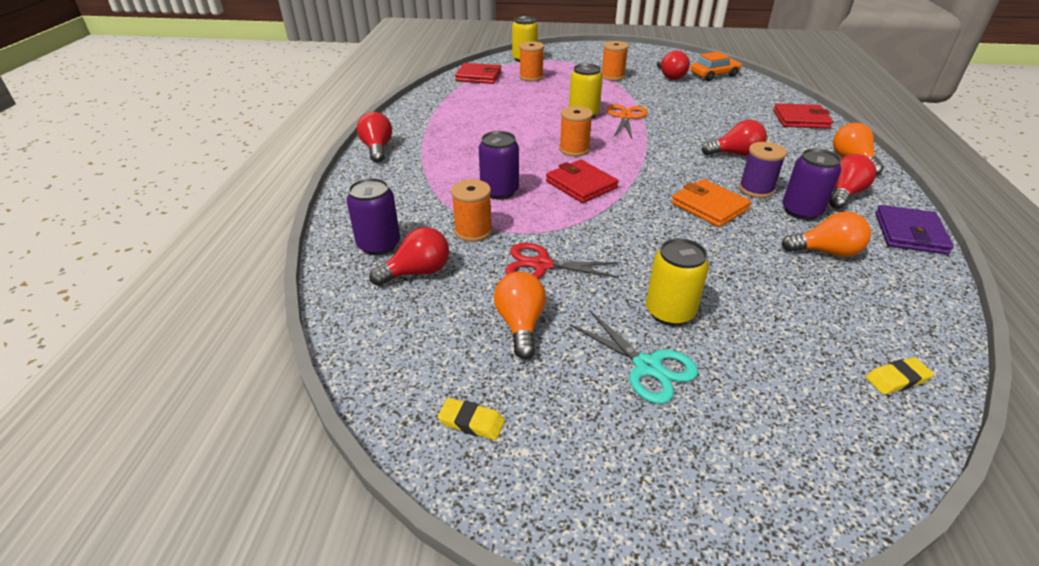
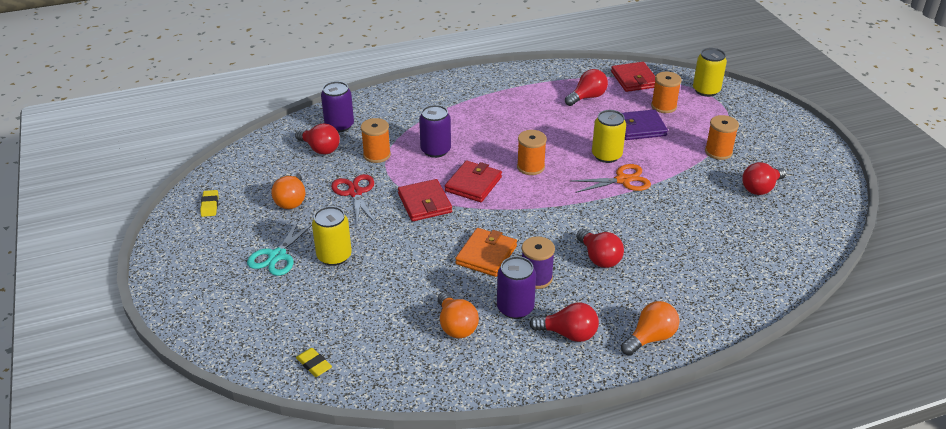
camera: 65 degrees right, 0 degrees up
red light bulb [357,112,392,162] -> red light bulb moved to [565,69,608,106]
orange light bulb [494,272,546,359] -> orange light bulb turned 120 degrees clockwise [271,172,305,209]
orange car [690,52,742,81] -> none
red wallet [773,103,833,129] -> red wallet moved to [398,179,452,221]
purple wallet [875,205,954,255] -> purple wallet moved to [622,109,668,140]

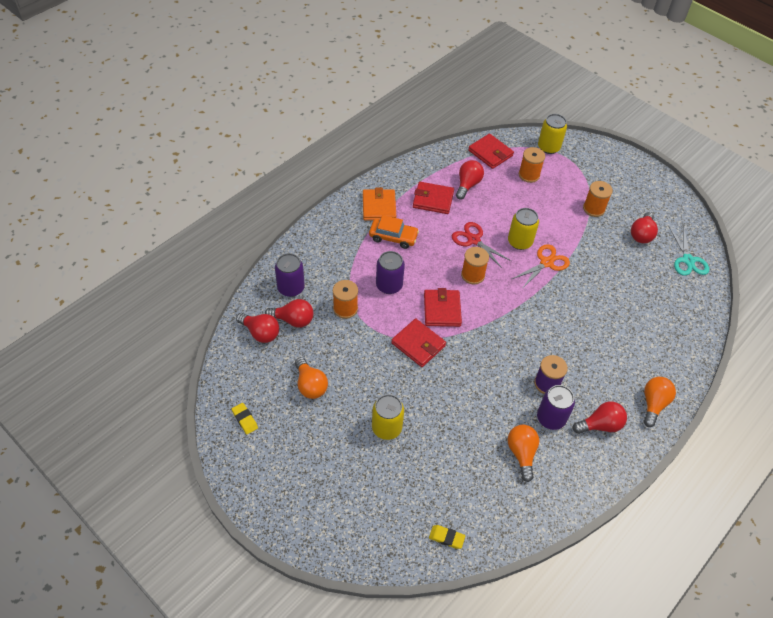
camera: 30 degrees left, 15 degrees up
turquoise scissors [247,219,312,276] -> turquoise scissors moved to [669,226,709,276]
red scissors [331,174,376,225] -> red scissors moved to [452,222,511,268]
orange light bulb [438,292,479,338] -> orange light bulb turned 135 degrees counterclockwise [507,425,539,482]
orange wallet [455,228,517,277] -> orange wallet moved to [363,188,396,220]
red light bulb [576,229,624,268] -> red light bulb moved to [236,313,279,343]
purple wallet [622,109,668,140] -> none
none -> orange car [369,215,419,249]
none -> red wallet [413,182,454,214]

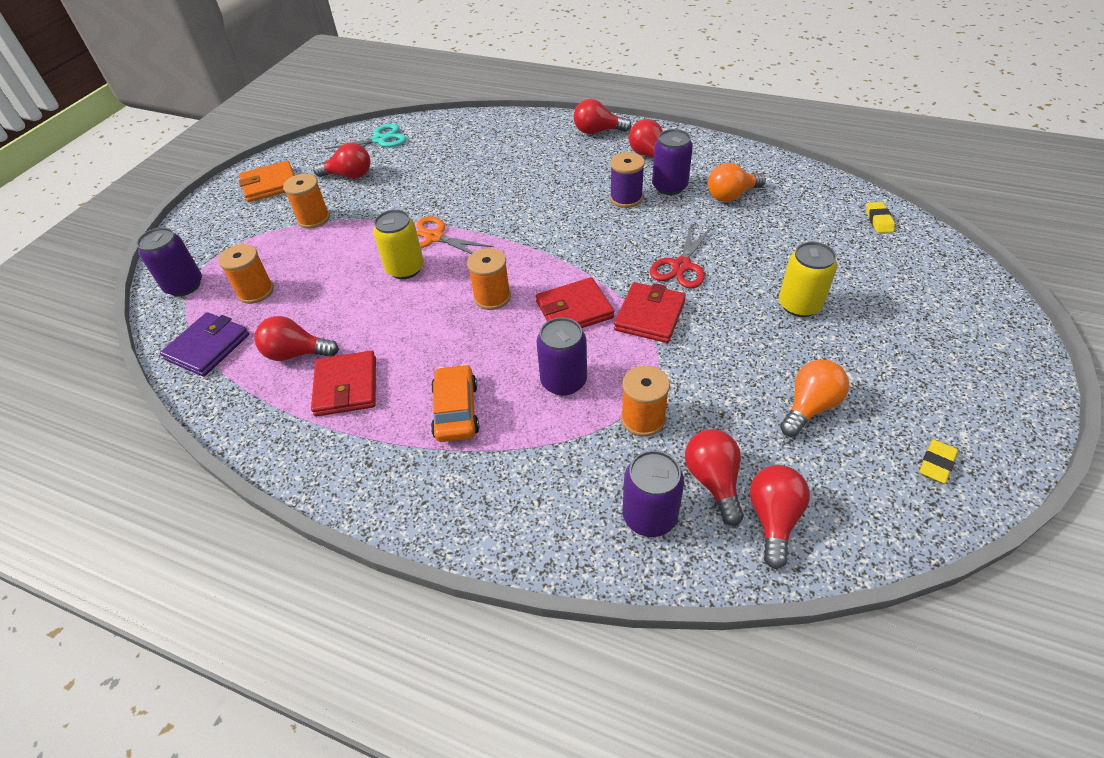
camera: 105 degrees left, 5 degrees down
orange wallet [363,188,396,220] -> orange wallet moved to [239,161,294,202]
red scissors [452,222,511,268] -> red scissors moved to [650,225,712,288]
red wallet [468,133,514,169] -> purple wallet [160,312,249,377]
yellow can [538,114,567,154] -> purple can [137,227,202,296]
orange light bulb [643,377,676,427] -> red light bulb [574,99,632,134]

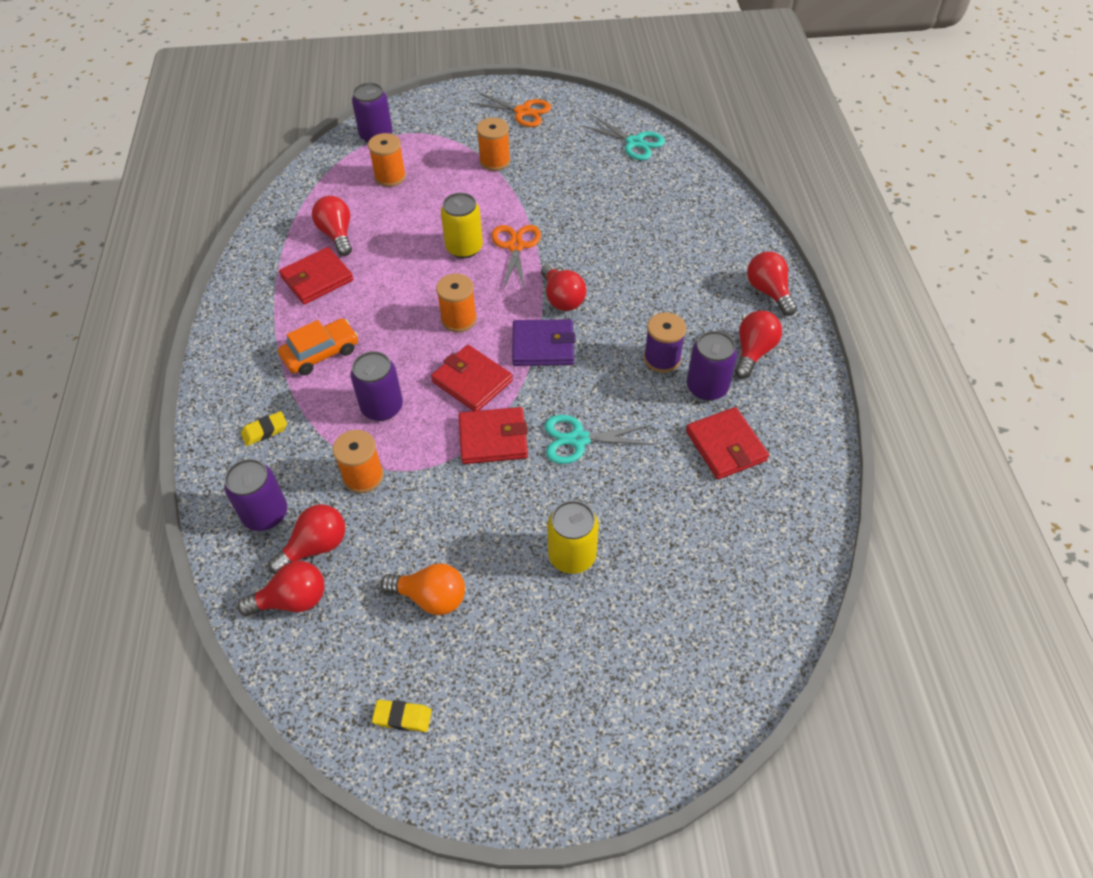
camera: 60 degrees right, 5 degrees up
purple wallet [160,312,249,377] -> purple wallet moved to [512,319,576,366]
orange wallet [239,161,294,202] -> orange scissors [469,92,551,127]
red light bulb [313,143,371,179] -> red light bulb moved to [541,264,586,311]
red scissors [650,225,712,288] -> turquoise scissors [545,415,655,464]
orange light bulb [708,163,766,202] -> red wallet [686,407,769,479]
yellow eraser [866,202,895,233] -> yellow eraser moved to [241,411,287,446]

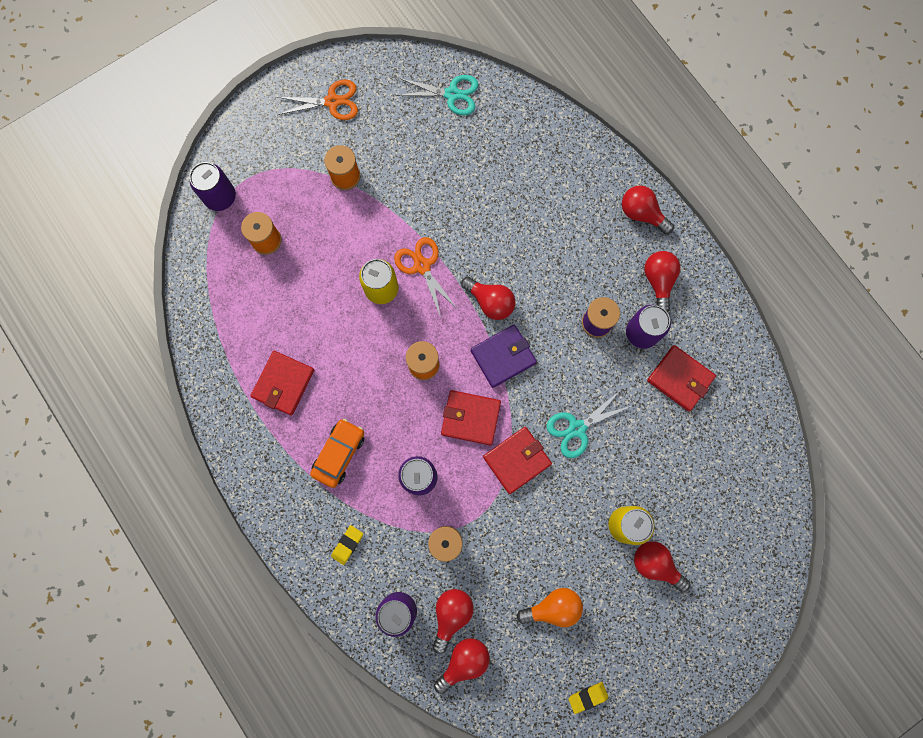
camera: 30 degrees left, 25 degrees up
red light bulb [312,196,352,256] -> red light bulb moved to [634,541,691,592]

